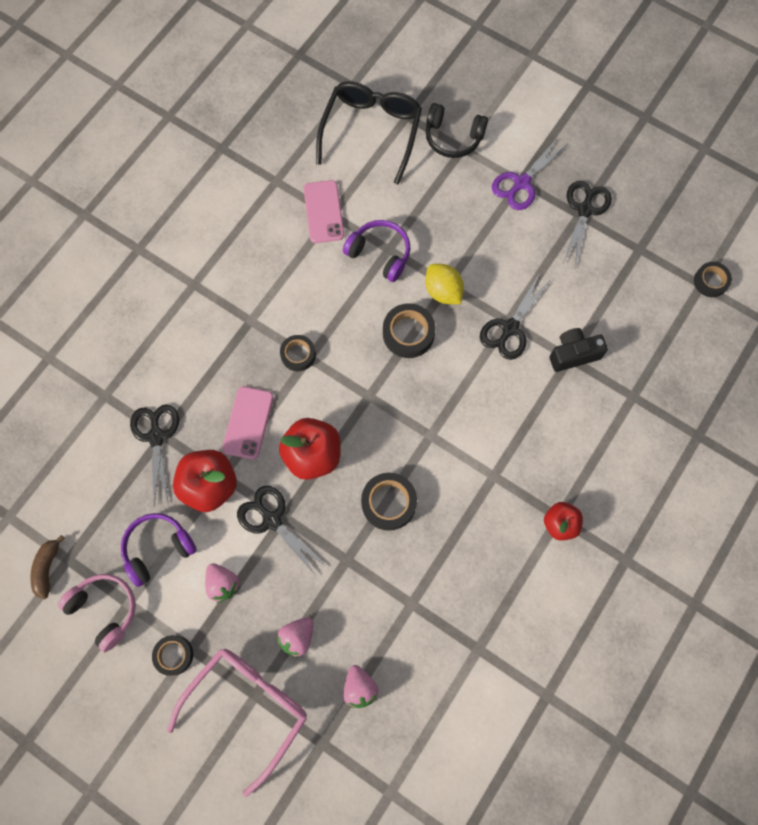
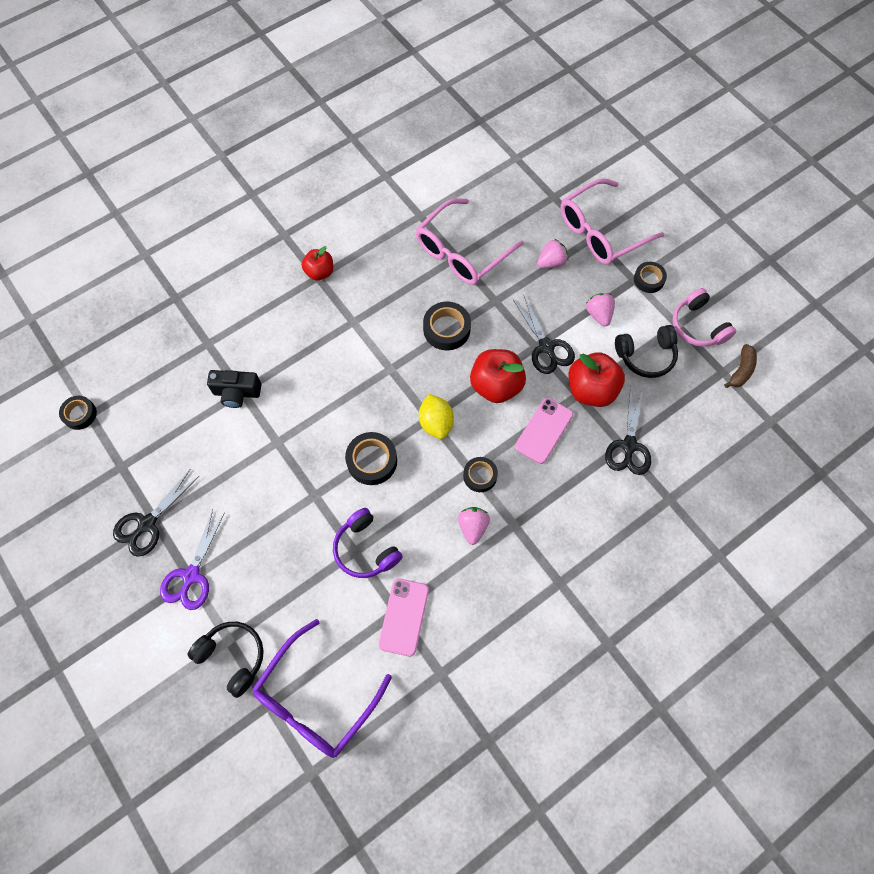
camera: 160 degrees left, 5 degrees down
purple headphones [121,513,197,587] -> black headphones [615,325,678,378]
black glasses [316,81,422,185] -> purple glasses [252,619,392,758]
pink strawberry [343,665,379,708] -> pink strawberry moved to [458,507,490,545]
yellow lemon [425,264,464,304] -> yellow lemon moved to [419,394,454,439]
black scissors [480,275,551,360] -> none
purple scissors [492,139,567,210] -> purple scissors turned 135 degrees clockwise [160,510,225,610]
none -> pink glasses [416,198,524,285]

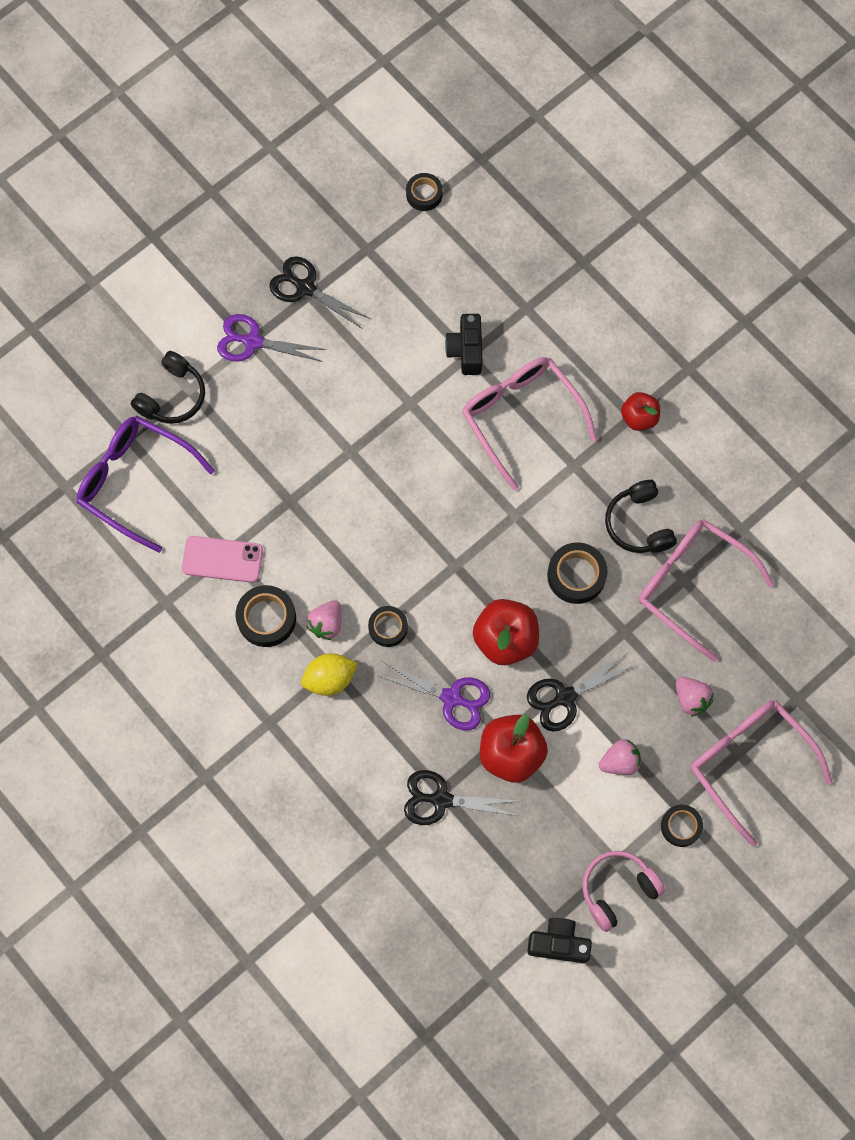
camera: 85 degrees right, 5 degrees up
purple headphones [333,508,403,578] -> none
black tape [345,432,397,485] -> black tape moved to [236,585,296,647]
yellow lemon [419,394,454,439] -> yellow lemon moved to [301,653,358,696]
pink strawberry [458,507,490,545] -> pink strawberry turned 120 degrees clockwise [307,600,342,640]
pink phone [515,398,573,464] -> purple scissors [377,661,490,730]
black headphones [615,325,678,378] -> black headphones moved to [605,480,677,553]
brown banana [724,344,757,388] -> black camera [527,918,592,963]
none -> pink glasses [462,357,597,490]

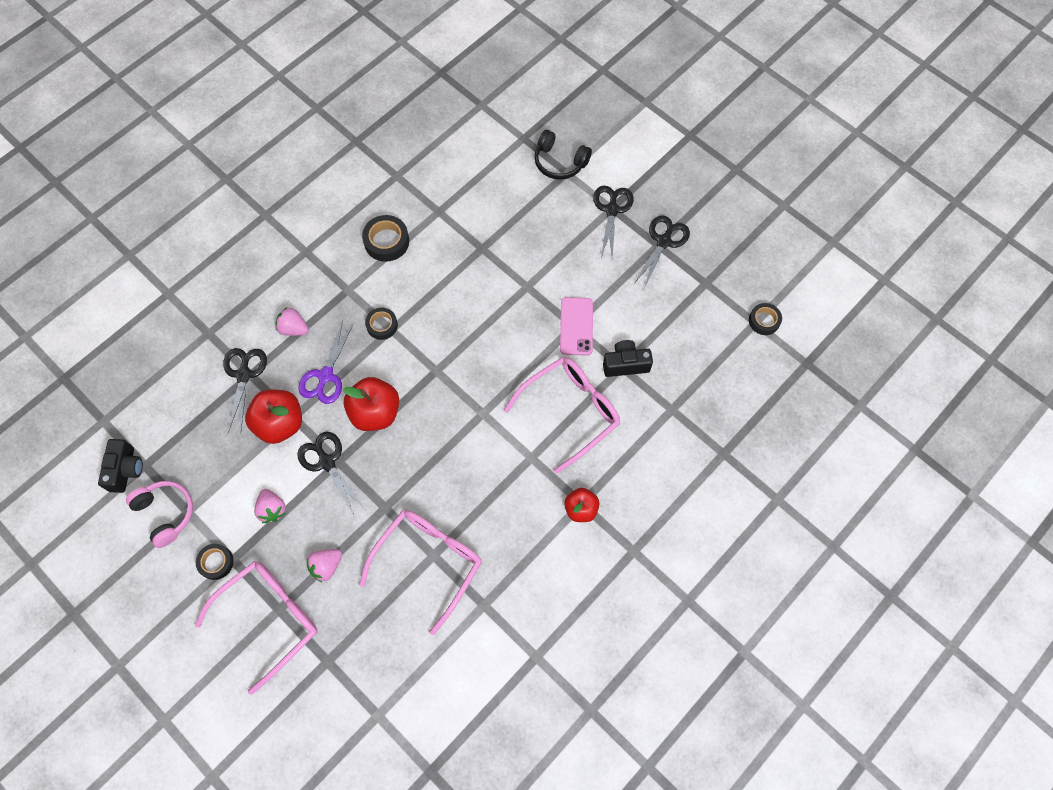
camera: 85 degrees right, 5 degrees down
purple glasses [77,416,215,553] -> none
pink phone [182,536,263,583] -> pink phone moved to [560,297,593,355]
purple scissors [217,314,326,362] -> black scissors [593,186,634,258]
yellow lemon [301,653,358,696] -> none
pink strawberry [307,600,342,640] -> pink strawberry moved to [275,307,309,336]
black tape [547,542,608,604] -> none
black headphones [605,480,677,553] -> none

